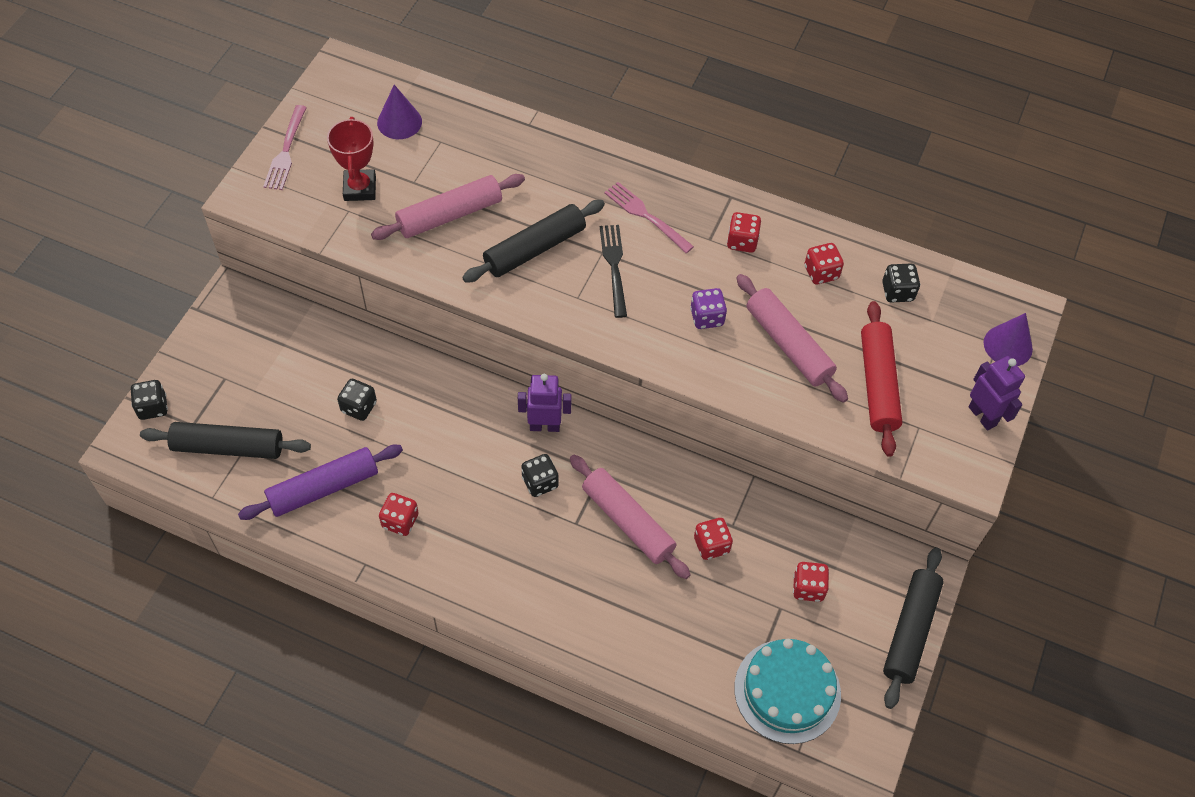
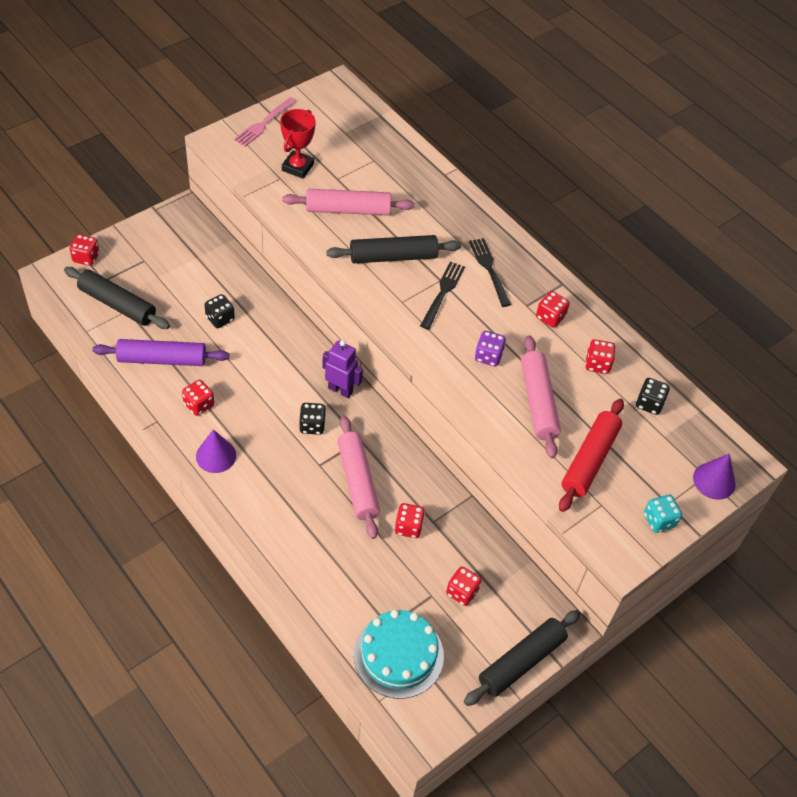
camera: 25 degrees right, 5 degrees down
black dice [131,380,168,420] -> red dice [70,234,99,266]
purple cone [377,85,422,139] -> purple cone moved to [196,429,236,473]
pink fork [604,182,694,253] -> black fork [469,238,511,307]
purple robot [969,356,1025,430] -> turquoise dice [644,495,682,533]

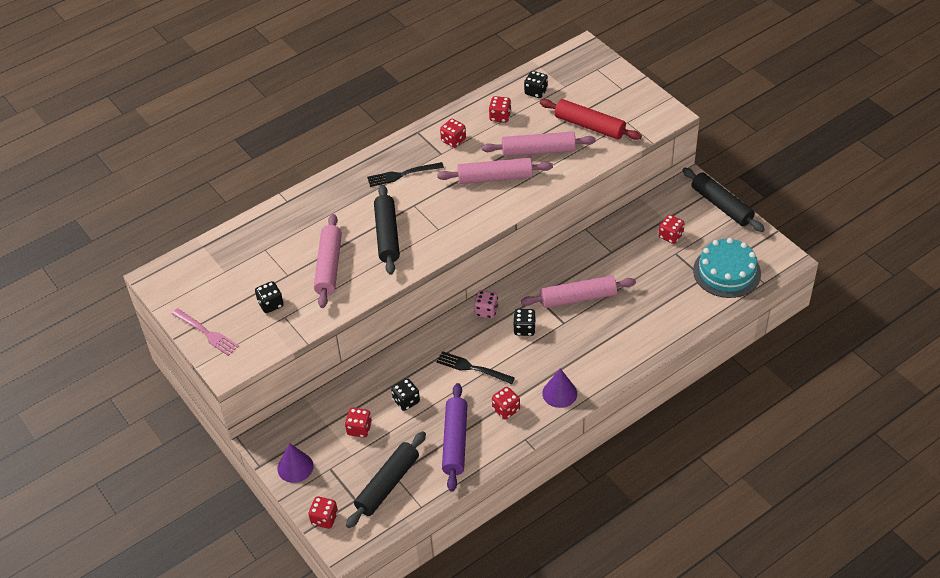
camera: 80 degrees left, 5 degrees down
red trophy [280,109,316,179] -> black dice [255,281,284,313]
purple robot [322,340,363,398] -> pink dice [474,290,498,319]
red dice [395,503,425,538] -> red dice moved to [345,408,372,438]
black fork [420,262,465,330] -> black fork moved to [436,351,515,384]
purple dice [475,331,506,366] -> pink rolling pin [437,158,553,184]
turquoise dice [644,495,682,533] -> none
purple cone [693,453,736,500] -> purple cone moved to [278,443,313,483]

